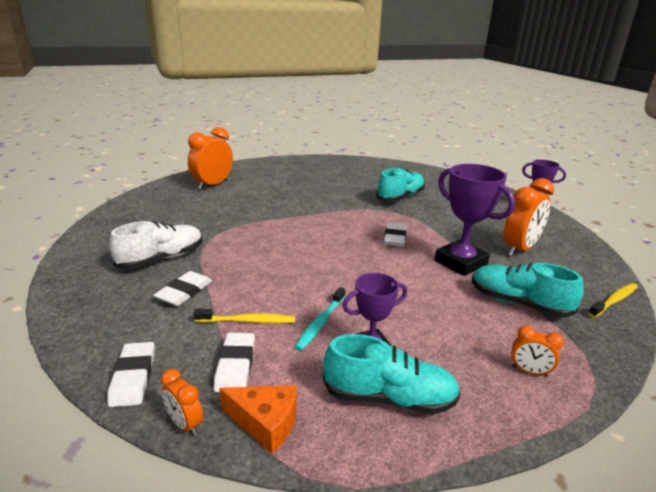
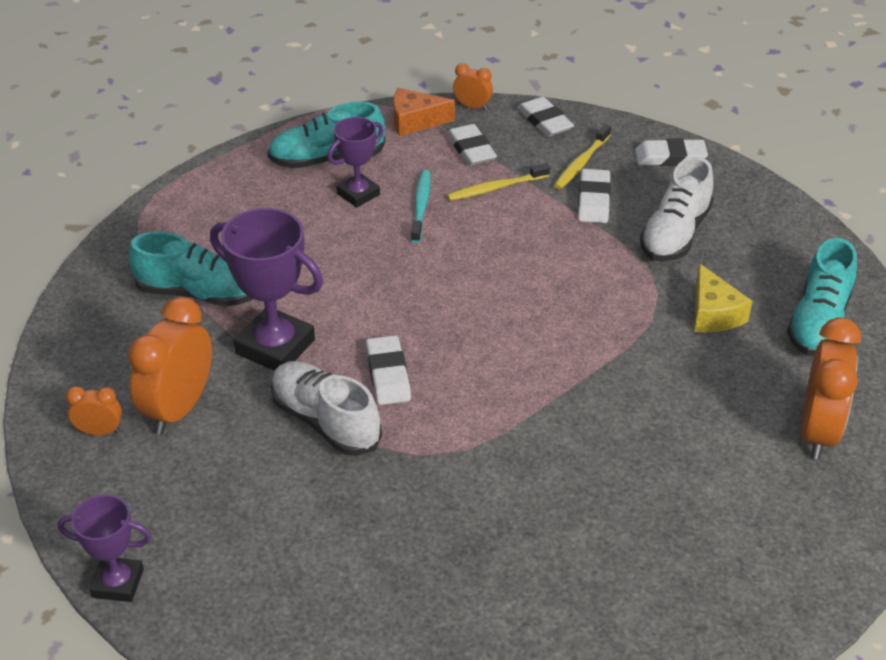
camera: 160 degrees right, 15 degrees up
turquoise shoe [376,168,425,202] -> turquoise shoe moved to [787,238,857,356]
orange clock [511,325,564,377] -> orange clock moved to [66,386,122,435]
yellow toothbrush [588,283,638,318] -> yellow toothbrush moved to [554,124,611,189]
none -> white shoe [271,361,382,456]
none -> white eraser [635,138,708,166]
none -> yellow cheese [694,263,752,332]

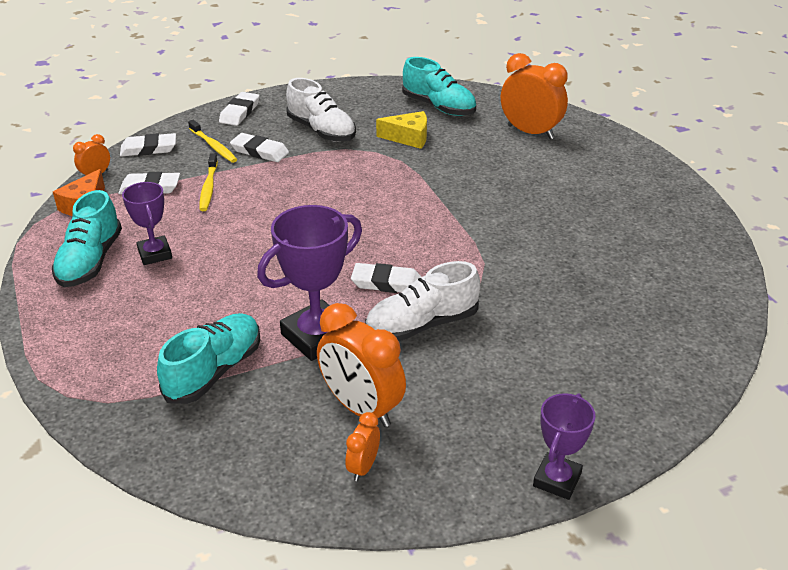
camera: 70 degrees left, 5 degrees down
turquoise toothbrush [411,170,431,243] -> none

